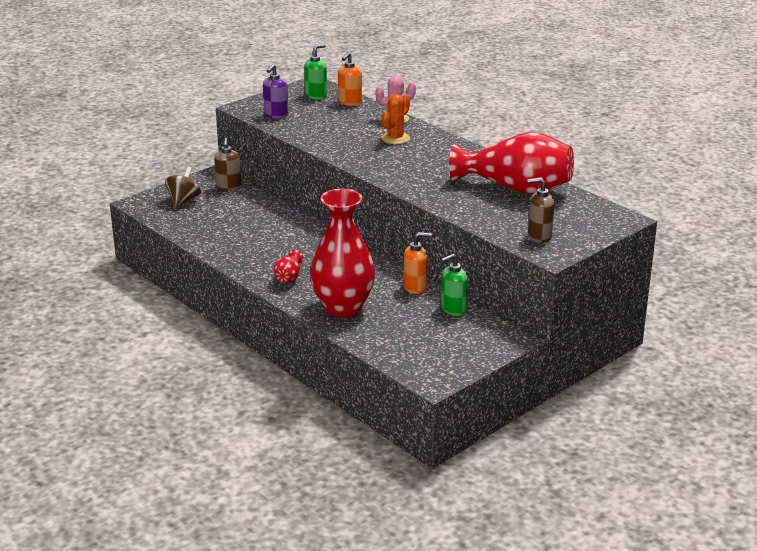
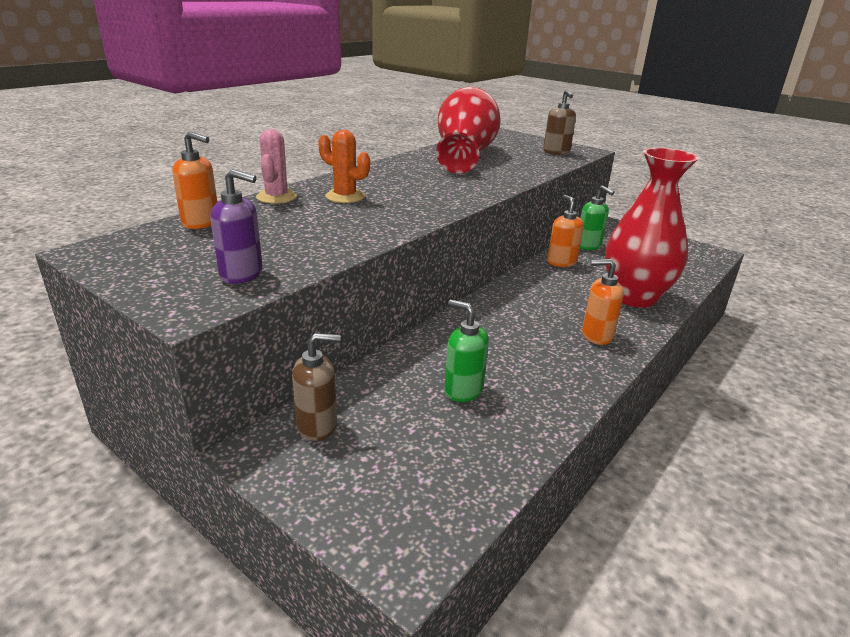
camera: 100 degrees left, 0 degrees up
brown spinning top [165,167,201,207] -> none
red vase [274,250,303,283] -> orange soap dispenser [582,259,624,345]
green soap dispenser [304,44,327,100] -> green soap dispenser moved to [444,300,489,402]

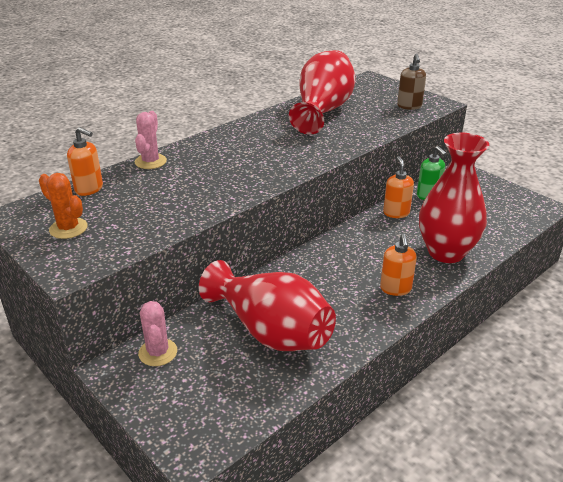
camera: 10 degrees right, 5 degrees up
purple soap dispenser [210,169,263,284] -> none
brown soap dispenser [292,333,341,441] -> pink cactus [138,301,177,366]
orange cactus [318,130,370,203] -> orange cactus moved to [39,173,88,239]
green soap dispenser [444,300,489,402] -> red vase [199,260,336,351]
orange soap dispenser [582,259,624,345] -> orange soap dispenser turned 105 degrees counterclockwise [380,234,417,296]

